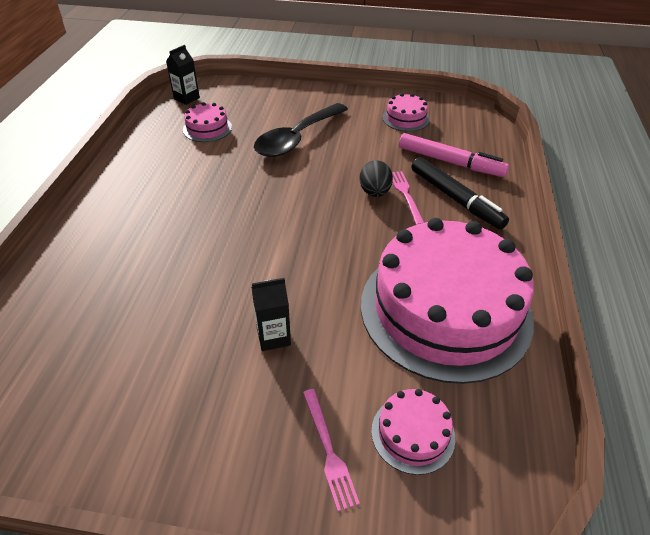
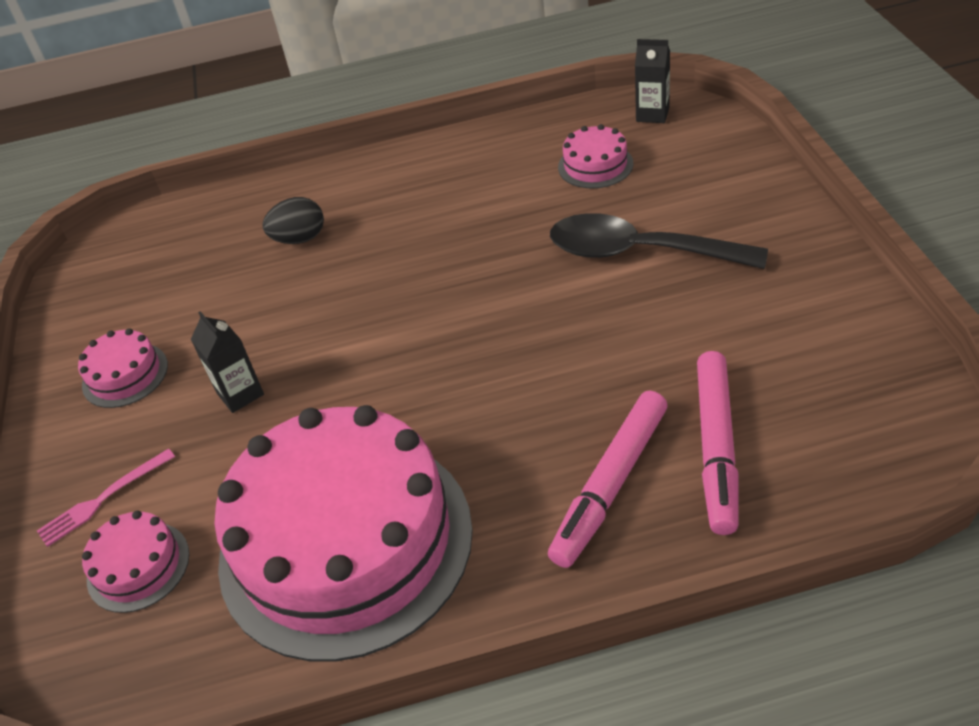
camera: 75 degrees right, 0 degrees up
black egg [360,160,393,197] -> black egg moved to [262,197,324,244]
pink cake [382,93,430,132] -> pink cake moved to [78,328,168,408]
pink fork [392,171,424,225] -> none
black marker [411,157,509,230] -> pink marker [548,391,667,568]

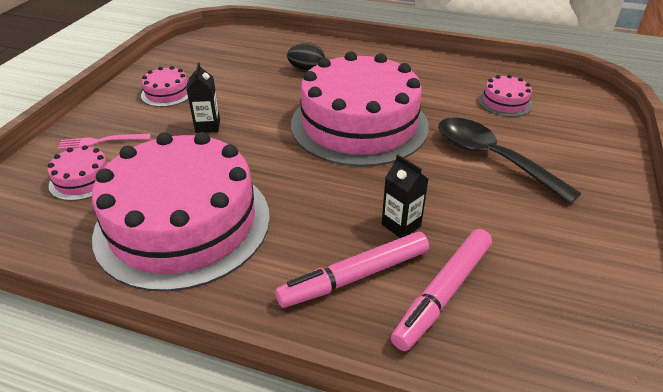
camera: 25 degrees right, 5 degrees down
black carton [635,39,670,123] -> black carton moved to [382,155,428,238]
none -> pink cake [291,51,429,167]

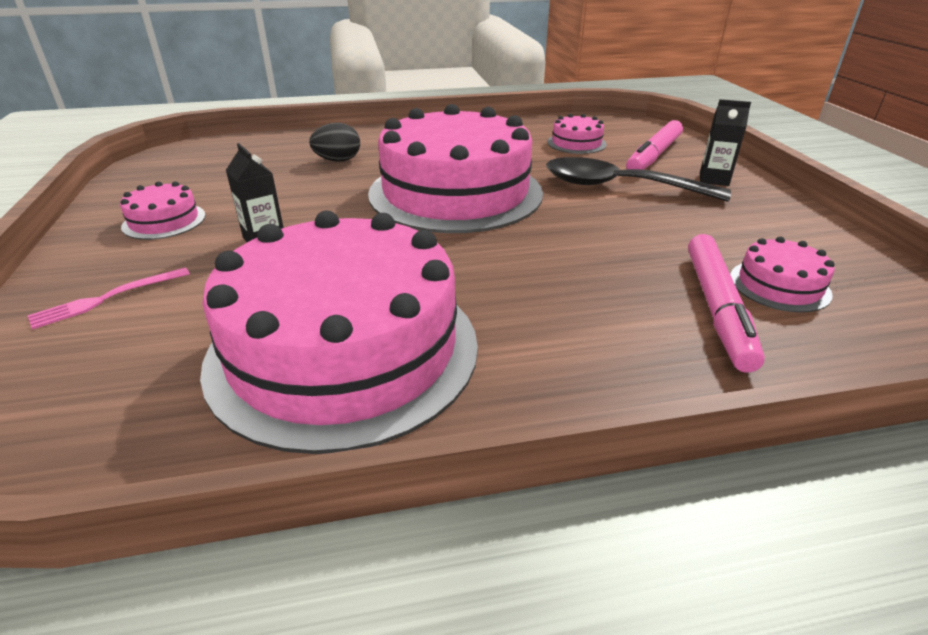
camera: 30 degrees left, 5 degrees down
pink cake [48,145,108,201] -> pink cake moved to [730,237,835,313]
pink marker [275,231,429,308] -> pink marker moved to [626,120,683,170]
black carton [382,155,428,238] -> black carton moved to [700,99,751,186]

